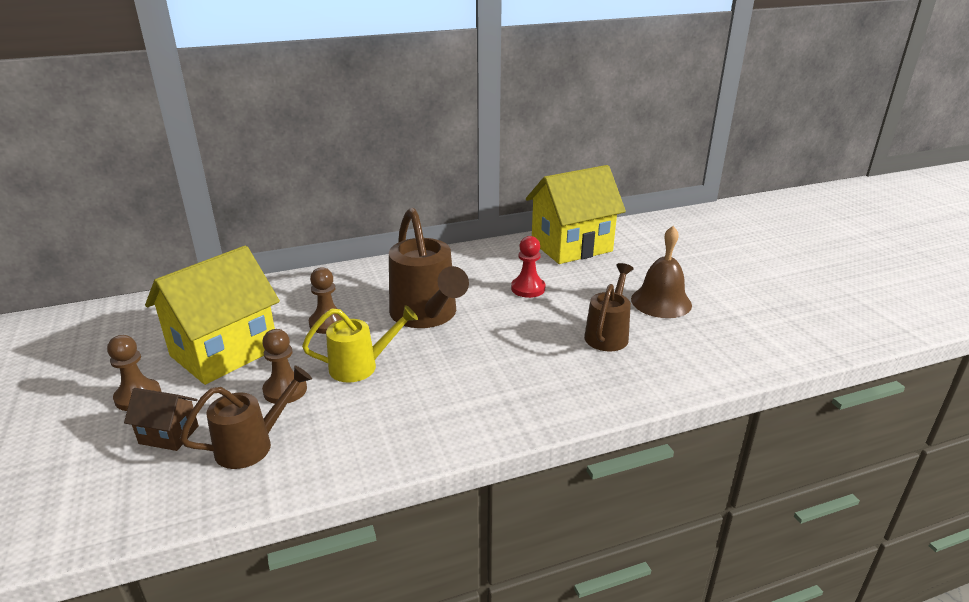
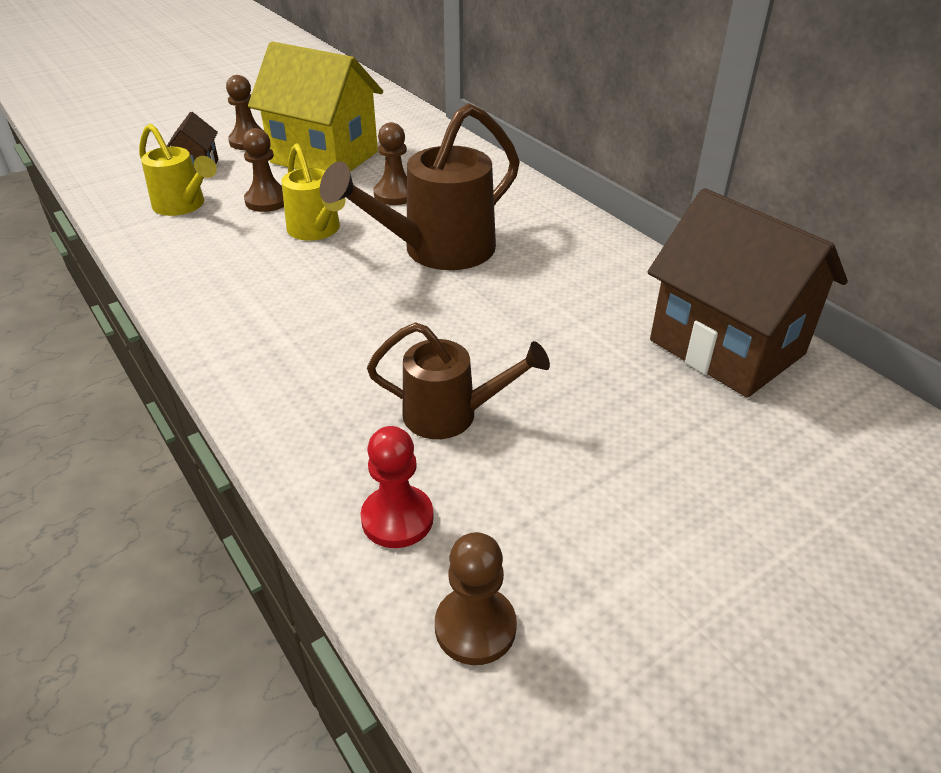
camera: 75 degrees right, 10 degrees up
brown watering can [180,365,312,469] -> yellow watering can [139,124,217,216]
red pawn [511,236,545,298] -> red pawn moved to [360,426,434,548]
yellow house [526,165,626,264] -> brown house [648,188,848,398]
brown bell [631,226,692,318] -> none
none -> brown pawn [435,532,517,665]

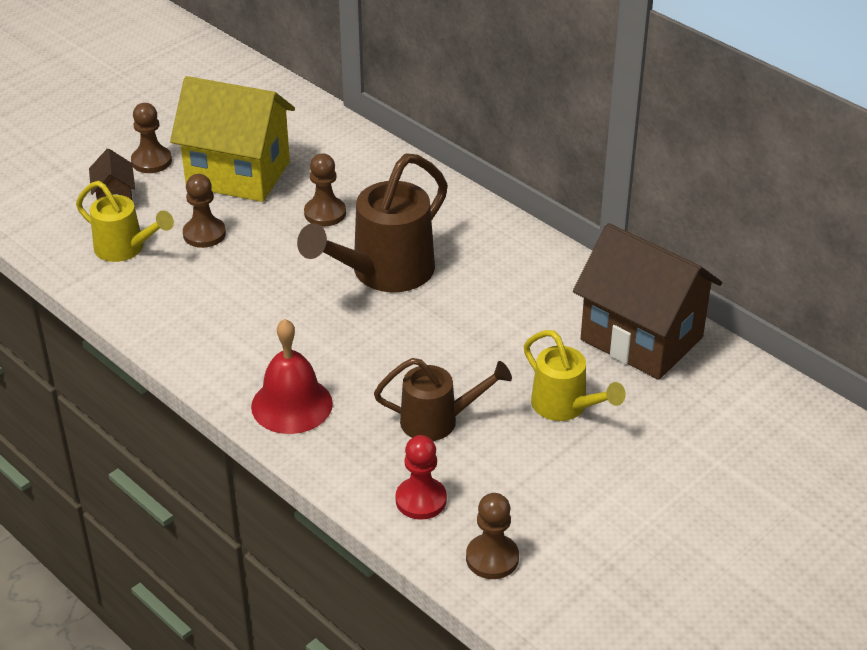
camera: 10 degrees left, 0 degrees up
yellow watering can [281,143,346,241] -> yellow watering can moved to [524,330,626,421]
none -> red bell [251,319,333,434]

